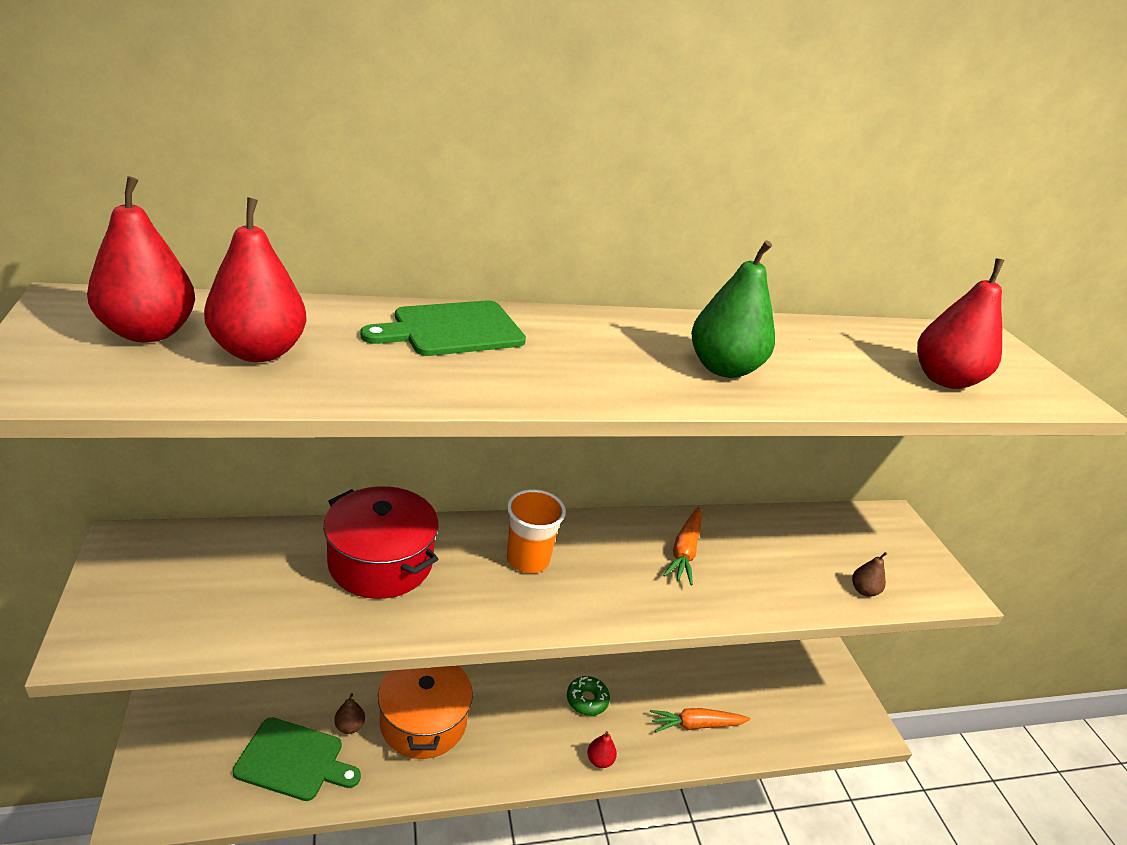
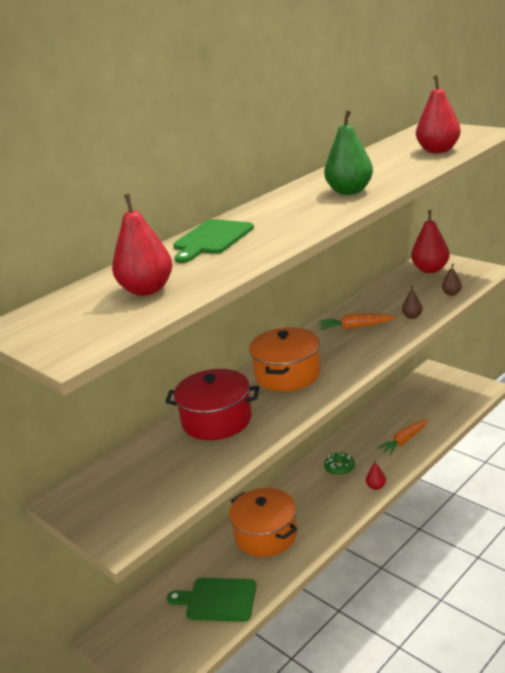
camera: 25 degrees left, 5 degrees down
red pear [87,176,195,342] -> red pear moved to [411,210,450,273]
green cutting board [232,717,361,801] -> green cutting board turned 150 degrees counterclockwise [167,578,257,622]
brown pear [334,693,365,734] -> brown pear moved to [402,286,423,319]
orange cup [507,489,566,573] -> orange pot [249,327,321,392]
orange carrot [663,507,702,585] -> orange carrot turned 105 degrees clockwise [319,313,396,330]

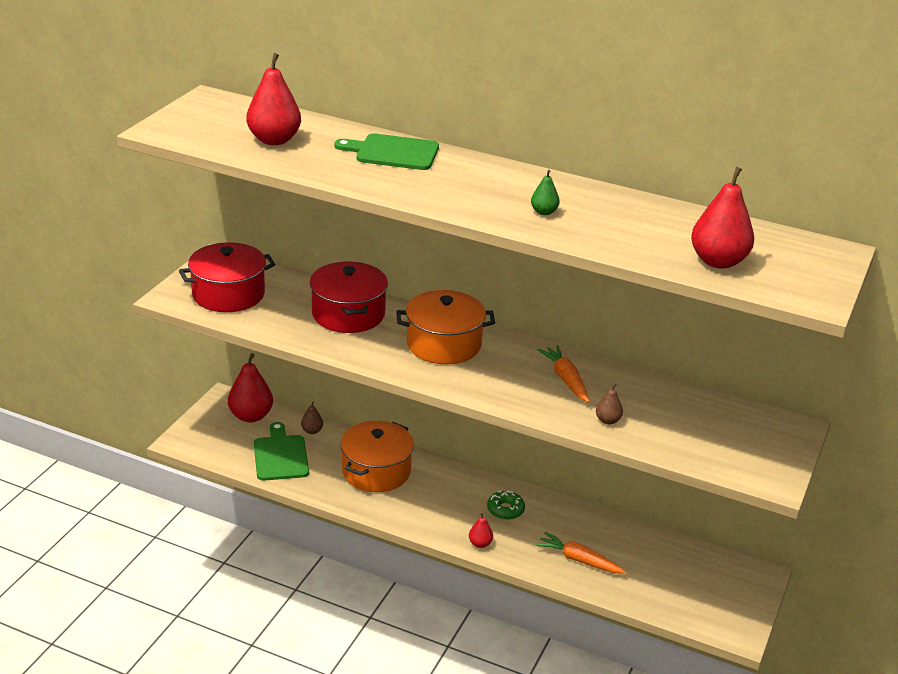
camera: 65 degrees right, 5 degrees up
green pear [324,110,373,195] -> green pear [531,170,560,215], size x0.49
red pear [411,210,450,273] -> red pear moved to [228,353,273,422]
brown pear [442,263,462,296] -> brown pear moved to [301,401,323,434]
none -> red pot [179,242,275,312]

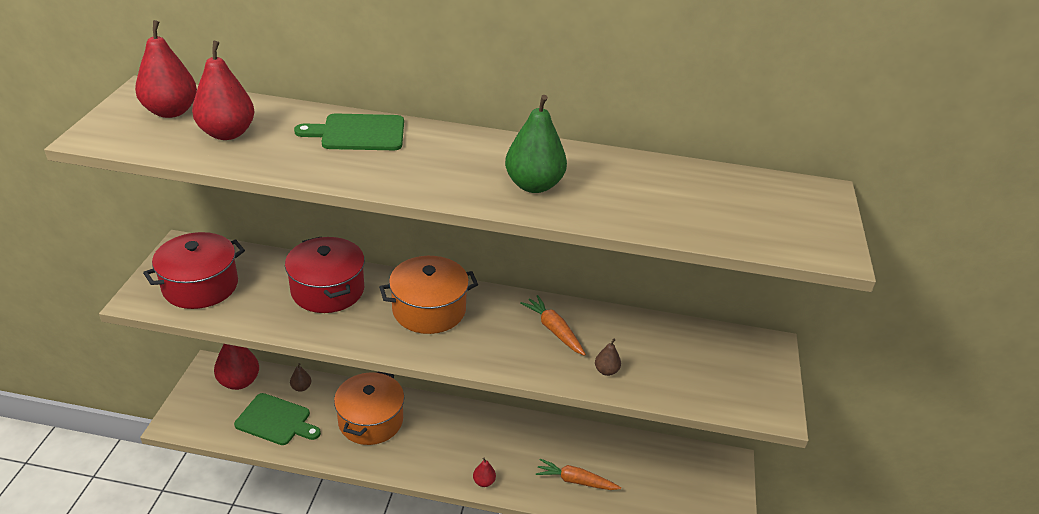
camera: 15 degrees left, 5 degrees up
green cutting board [254,422,309,481] -> green cutting board turned 135 degrees clockwise [234,393,321,445]
green donut [487,491,525,520] -> none
green pear [531,170,560,215] -> green pear [505,95,567,193], size x2.05
red pear [691,167,754,269] -> red pear moved to [135,20,197,118]

